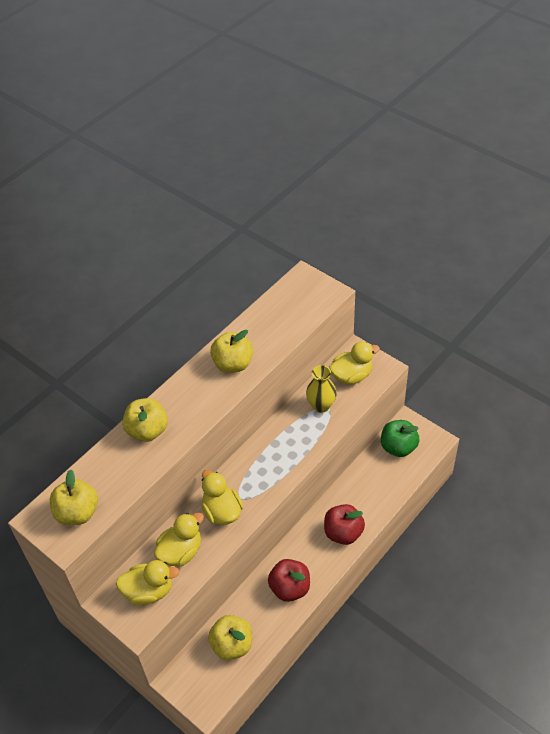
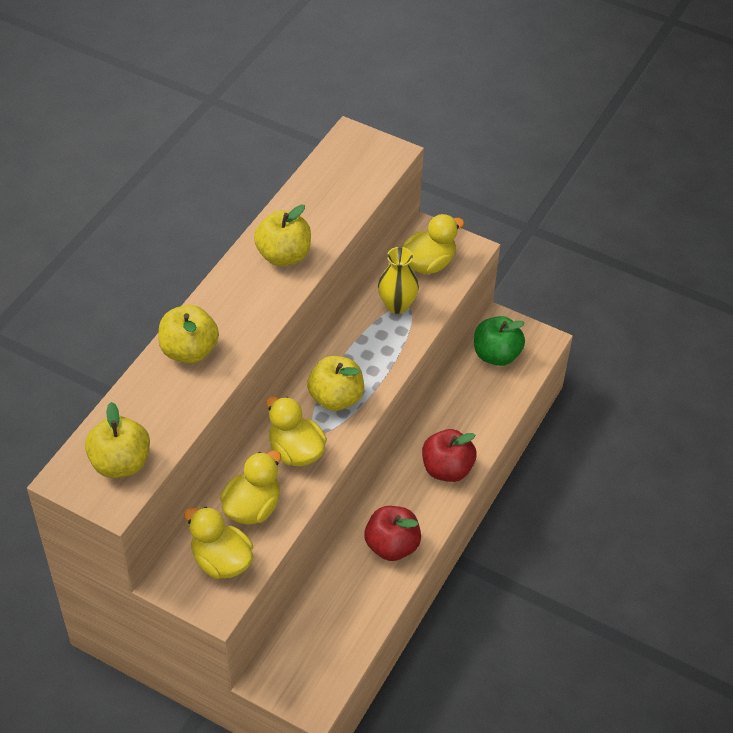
camera: 15 degrees left, 0 degrees up
yellow duck [116,560,180,605] -> yellow duck turned 120 degrees counterclockwise [184,507,253,579]
yellow apple [208,615,252,660] -> yellow apple moved to [307,356,364,411]

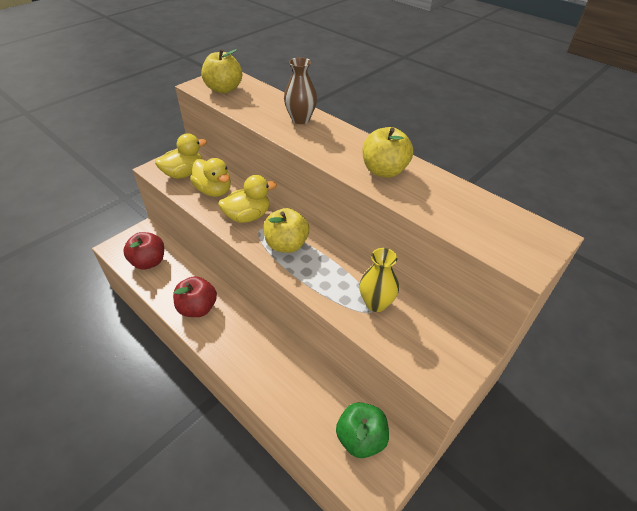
camera: 105 degrees right, 5 degrees down
yellow apple [158,305,219,363] -> brown vase [284,57,317,124]
yellow duck [403,214,464,274] -> none
red apple [422,429,477,482] -> red apple moved to [123,232,164,270]

